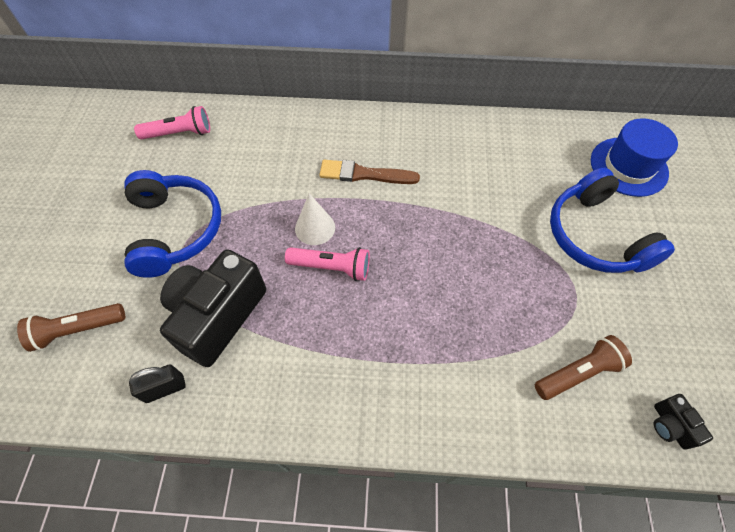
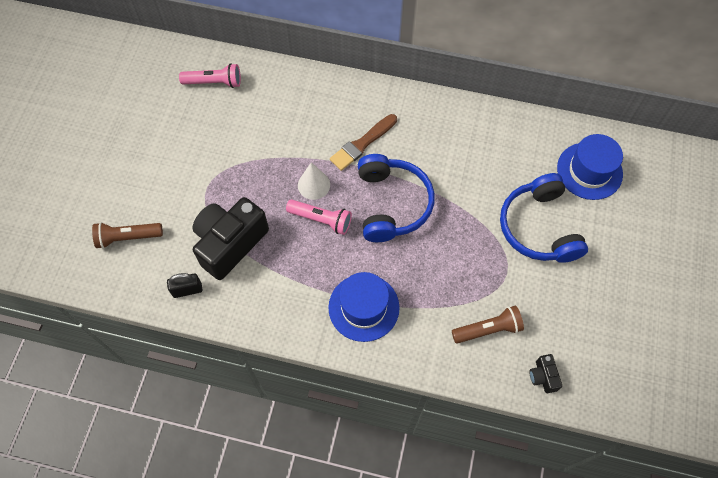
camera: 10 degrees right, 5 degrees up
blue headphones [124,170,221,278] -> blue headphones moved to [358,154,435,242]
brown brush [319,160,420,184] -> brown brush turned 60 degrees counterclockwise [330,114,397,171]
none -> blue hat [328,272,400,342]

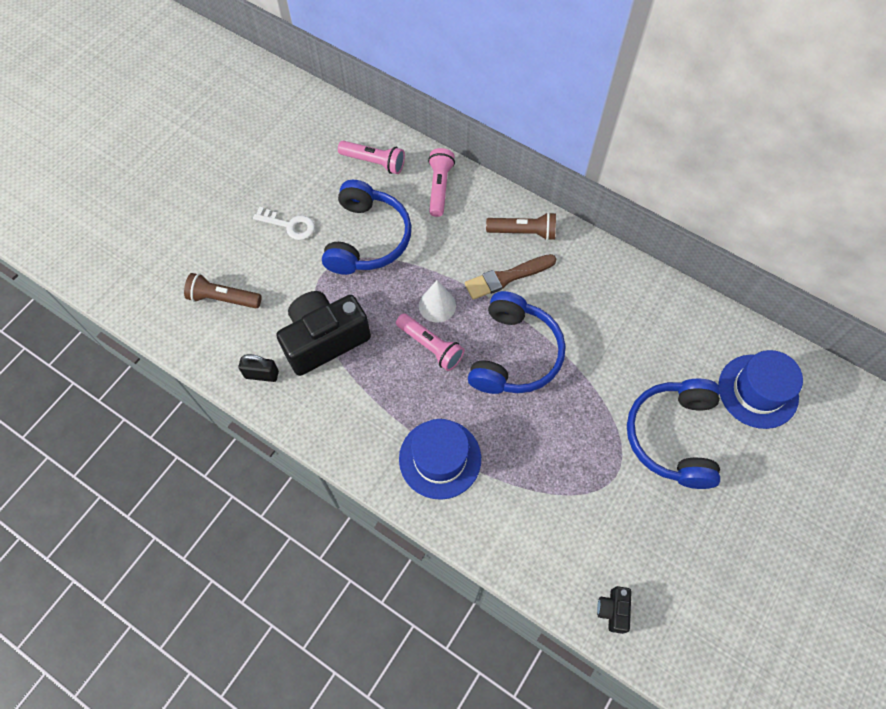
camera: 20 degrees right, 0 degrees up
brown flashlight [452,306,524,344] -> brown flashlight moved to [486,212,556,241]
none -> white key [253,207,315,240]
none -> blue headphones [322,180,411,275]
none -> pink flashlight [428,148,455,217]

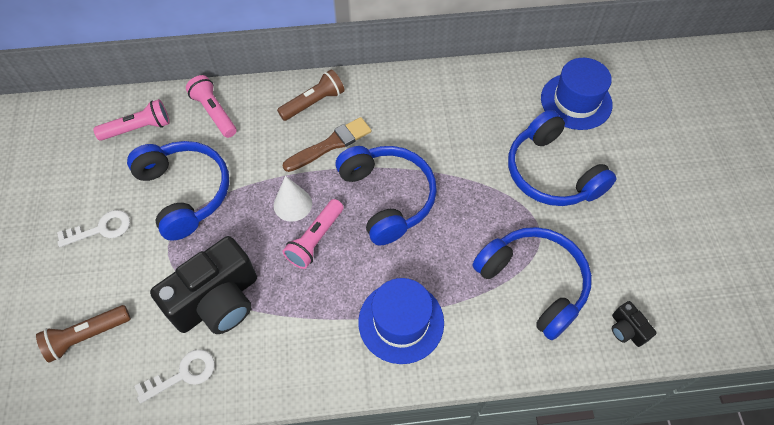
camera: 40 degrees left, 5 degrees down
black padlock [238,354,279,382] -> white key [135,349,215,404]
black camera [276,291,371,376] -> black camera turned 150 degrees counterclockwise [150,236,257,334]
pink flashlight [396,313,464,371] -> pink flashlight turned 120 degrees clockwise [283,199,344,269]
brown brush [465,254,557,300] -> brown brush turned 150 degrees counterclockwise [283,117,371,172]
none -> blue headphones [472,227,592,340]

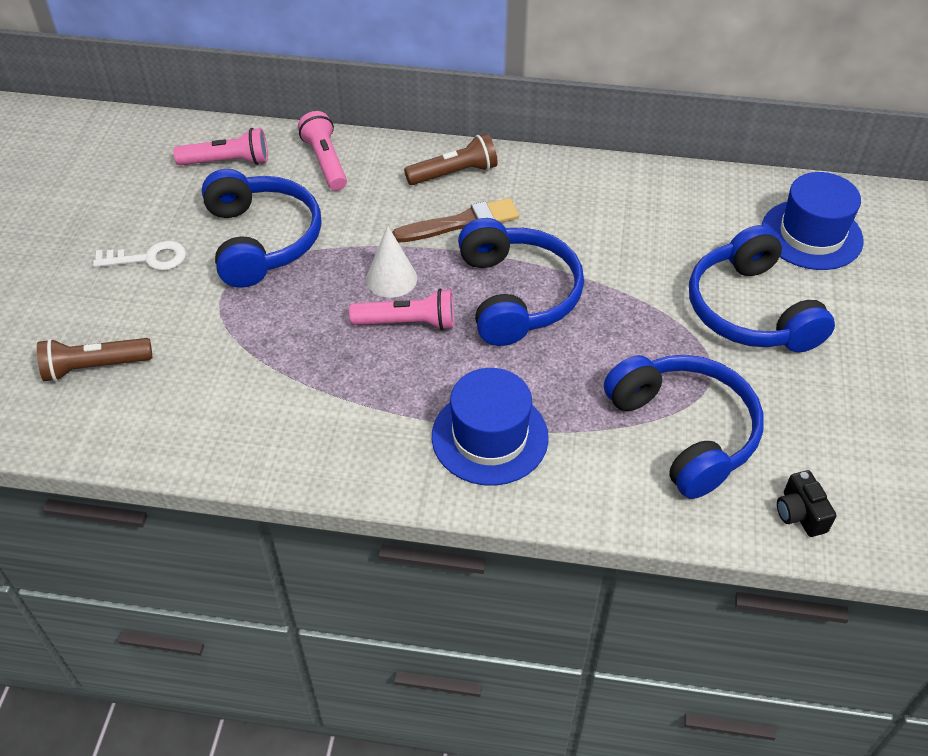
camera: 15 degrees right, 10 degrees down
white key [135,349,215,404] -> none
black camera [150,236,257,334] -> none
pink flashlight [283,199,344,269] -> pink flashlight turned 135 degrees counterclockwise [349,289,454,330]

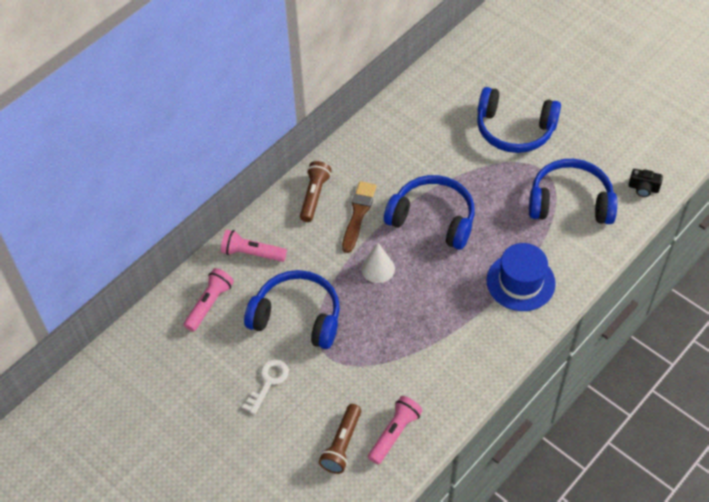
camera: 55 degrees left, 5 degrees up
pink flashlight [349,289,454,330] -> pink flashlight moved to [368,396,423,465]
blue hat [762,172,863,270] -> none

